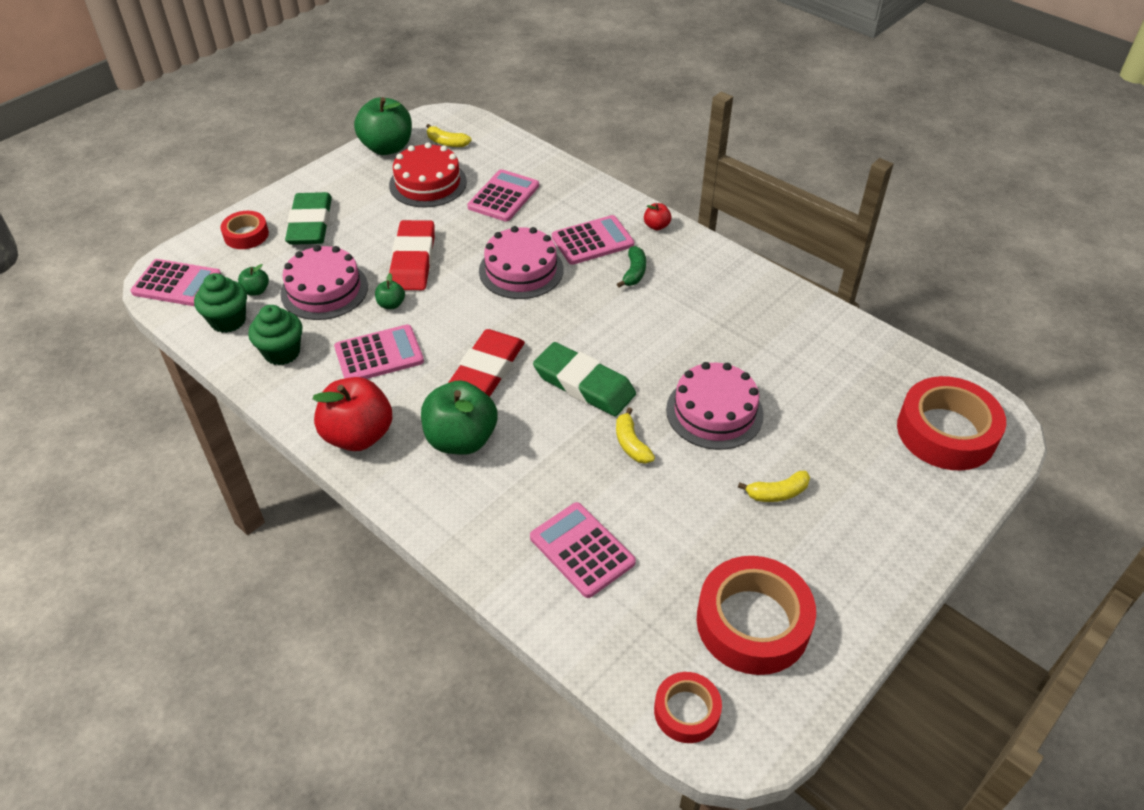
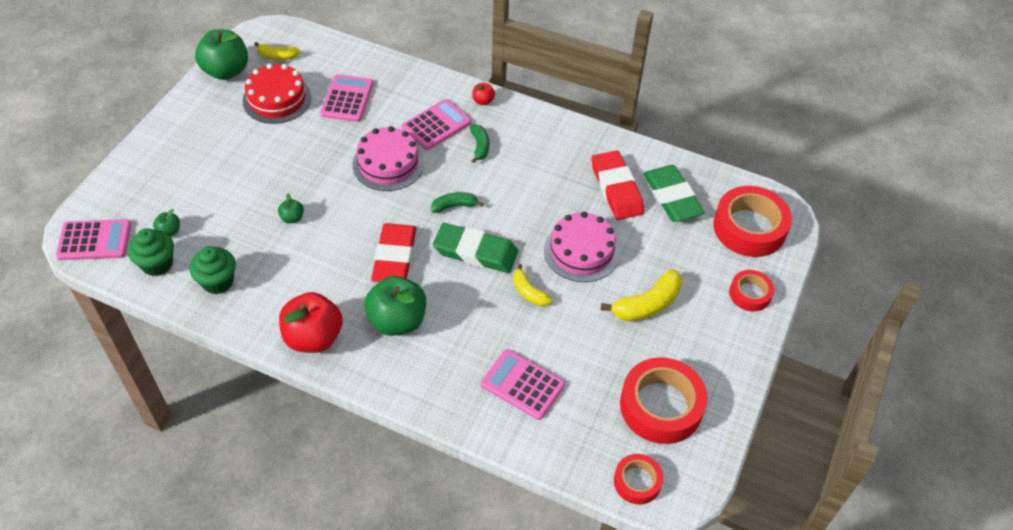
camera: 20 degrees left, 5 degrees up
red tape [220,211,269,249] -> red tape moved to [729,270,774,311]
pink cake [280,245,368,320] -> none
green eraser [285,192,332,245] -> green eraser moved to [643,165,705,222]
pink calculator [334,325,424,379] -> none
red eraser [389,220,435,290] -> red eraser moved to [592,151,644,220]
yellow banana [738,471,810,502] -> yellow banana [601,269,682,321], size x1.65
none -> green banana [431,192,484,213]

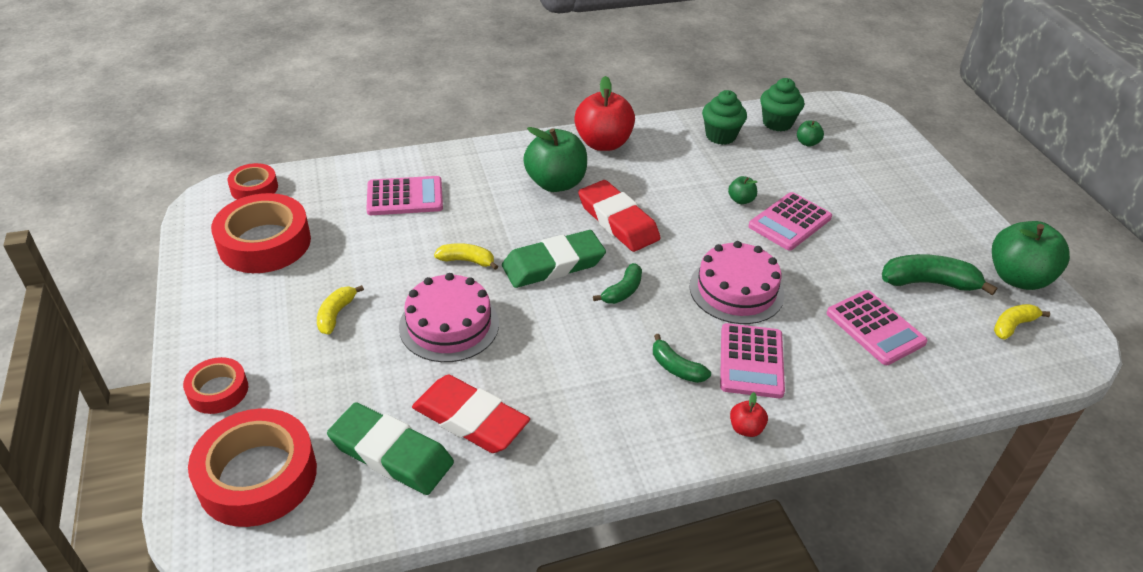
camera: 140 degrees right, 10 degrees down
pink calculator [56,219,131,260] -> pink calculator moved to [748,192,832,251]
red cake [242,63,311,124] -> green banana [882,254,998,295]
yellow banana [601,269,682,321] -> yellow banana [317,285,364,334], size x0.61

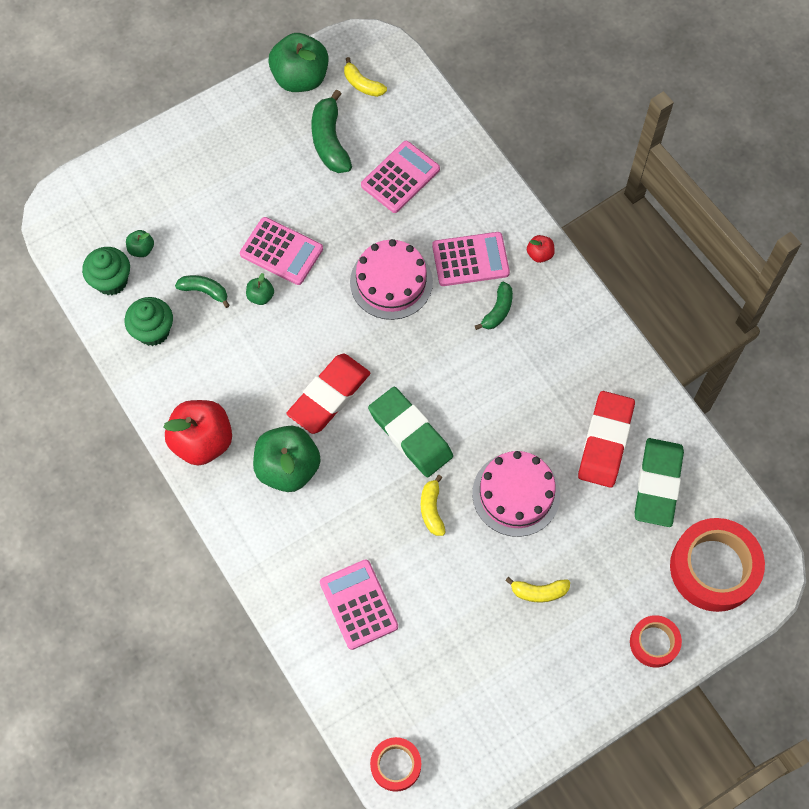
camera: 105 degrees left, 25 degrees up
red tape [211,193,311,273] -> none
green banana [593,263,642,304] -> green banana moved to [175,275,230,308]

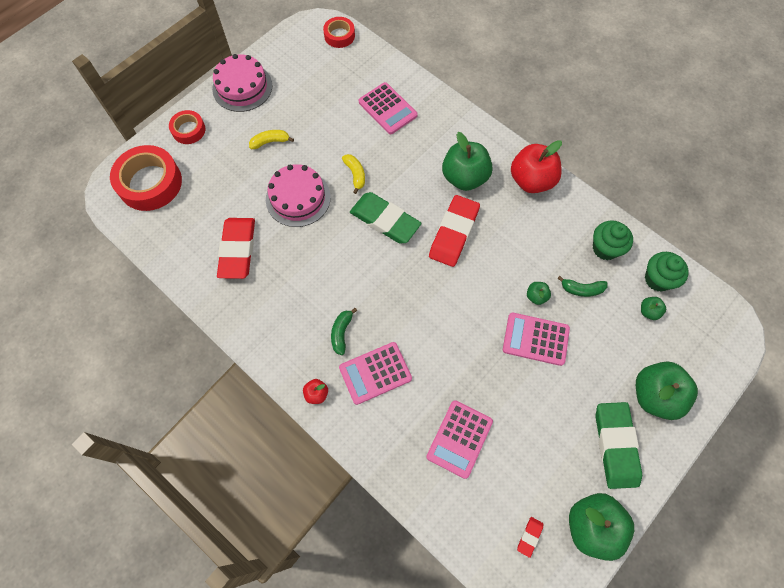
camera: 165 degrees right, 0 degrees up
green banana [312,89,352,173] -> none
yellow banana [344,57,387,97] -> red eraser [517,517,544,558]
pink cake [350,239,433,320] -> pink cake moved to [212,54,272,112]
green eraser [635,438,684,527] -> green eraser moved to [595,402,642,489]
none -> green apple [636,361,698,420]

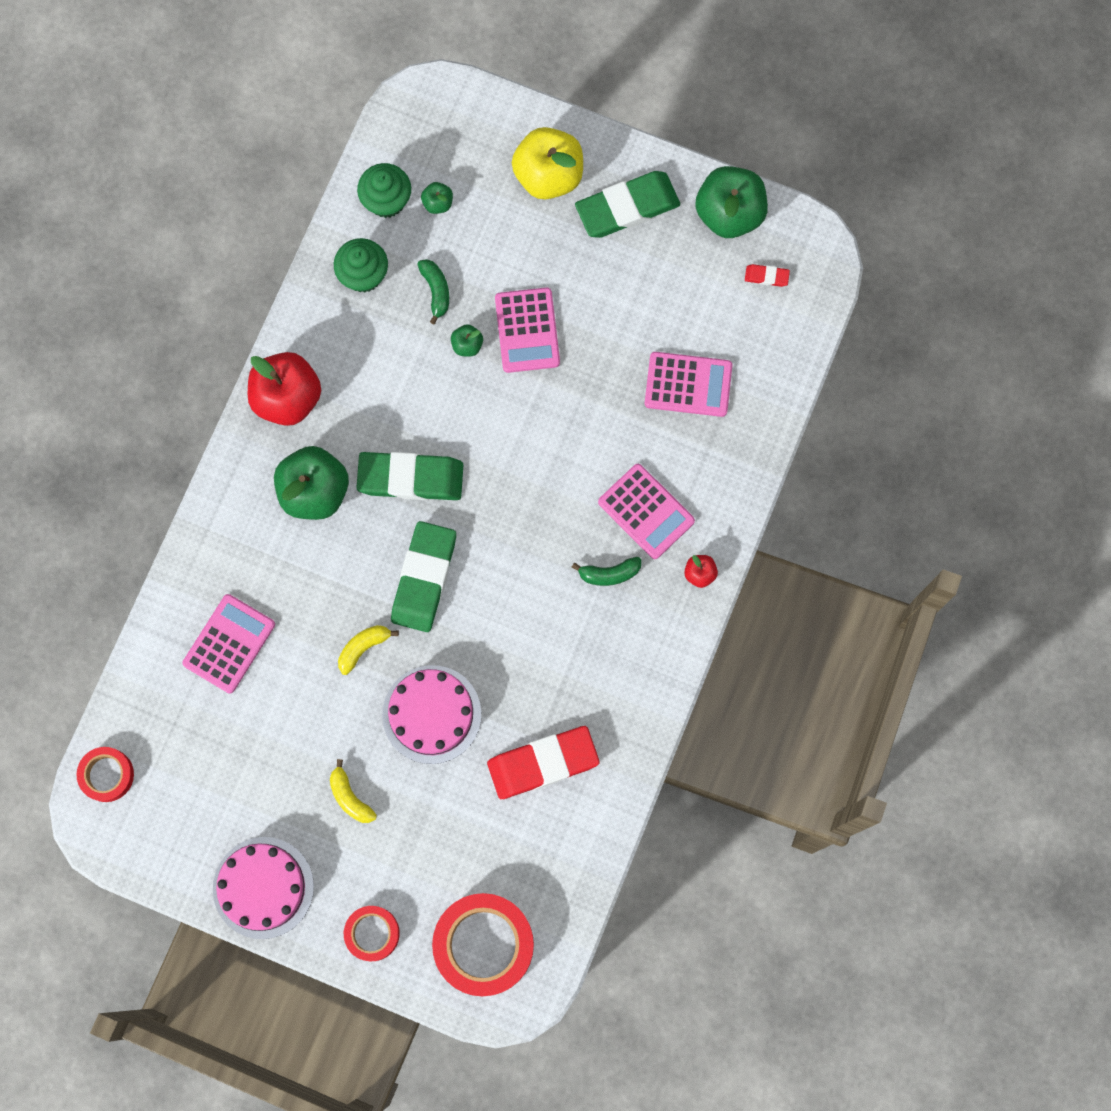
camera: 110 degrees left, 10 degrees up
red eraser [429,195,480,267] -> green eraser [356,452,463,500]
green apple [636,361,698,420] -> yellow apple [512,127,583,199]

